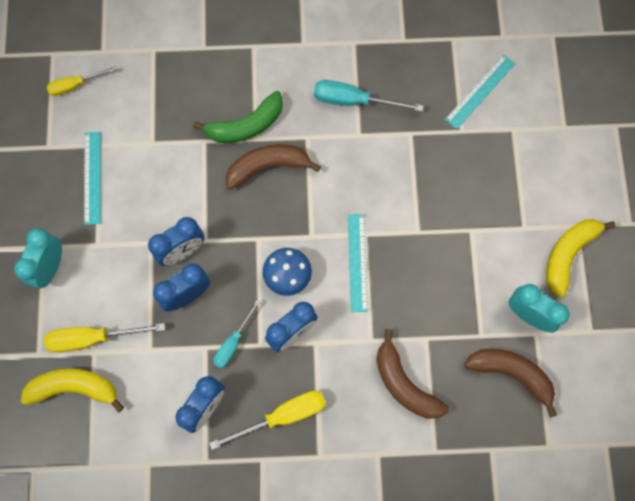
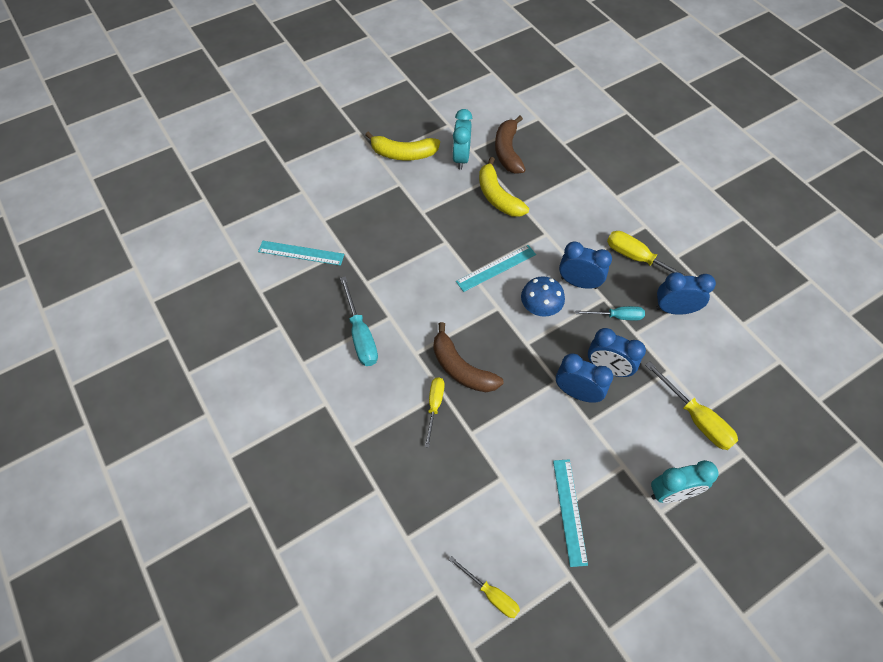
camera: 120 degrees left, 15 degrees down
yellow banana [21,369,124,413] -> yellow banana moved to [479,157,529,217]
turquoise ruler [84,132,101,225] -> turquoise ruler turned 60 degrees counterclockwise [553,459,588,567]
green banana [193,91,283,143] -> yellow screwdriver [425,377,445,448]
brown banana [376,329,449,419] -> none

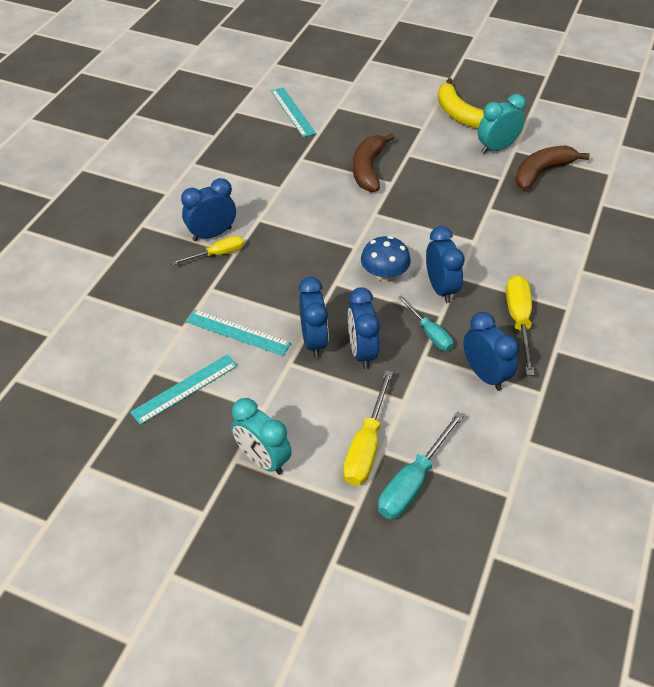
camera: 55 degrees right, 10 degrees down
turquoise screwdriver [340,276,378,366] -> turquoise screwdriver moved to [378,412,464,519]
brown banana [433,322,504,392] -> brown banana moved to [353,133,395,192]
yellow screwdriver [449,556,520,618] -> none
turquoise ruler [456,245,536,292] -> turquoise ruler moved to [186,310,291,356]
yellow banana [479,157,529,217] -> none
none -> blue clock [181,178,236,241]

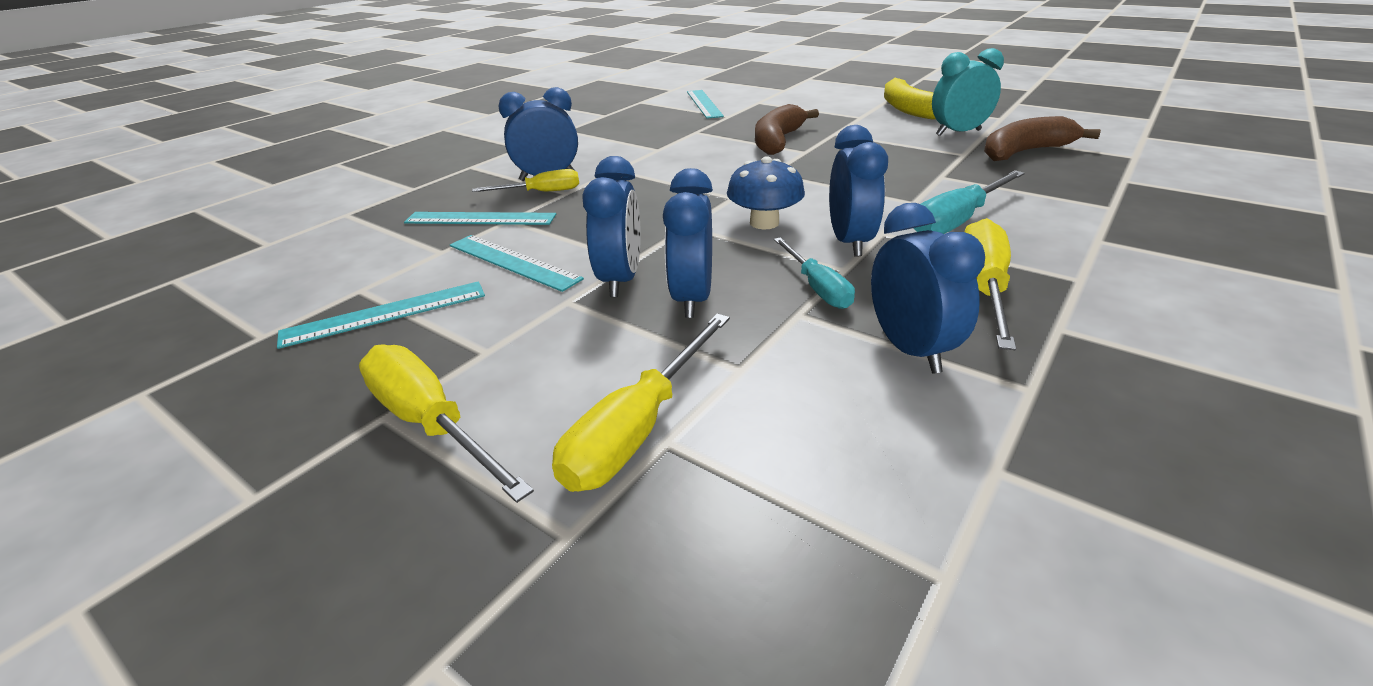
camera: 15 degrees right, 15 degrees down
turquoise clock [231,398,292,475] -> yellow screwdriver [359,344,534,503]
turquoise screwdriver [378,412,464,519] -> turquoise screwdriver moved to [914,170,1025,234]
none -> turquoise ruler [404,212,556,225]

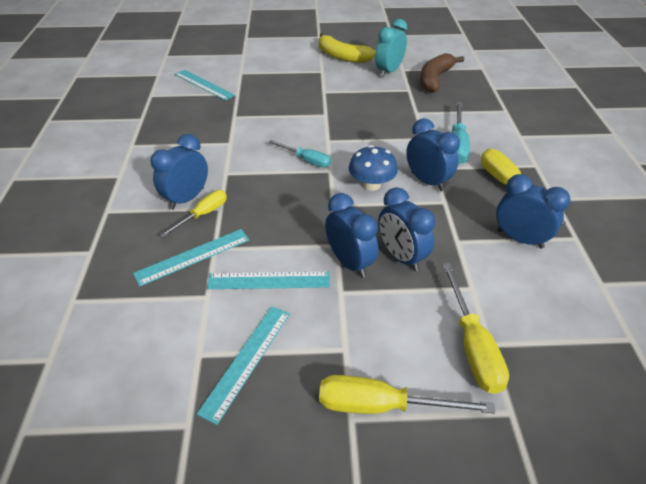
camera: 40 degrees left, 10 degrees up
brown banana [755,104,819,155] -> none
turquoise screwdriver [774,237,855,309] -> turquoise screwdriver moved to [269,140,331,168]

